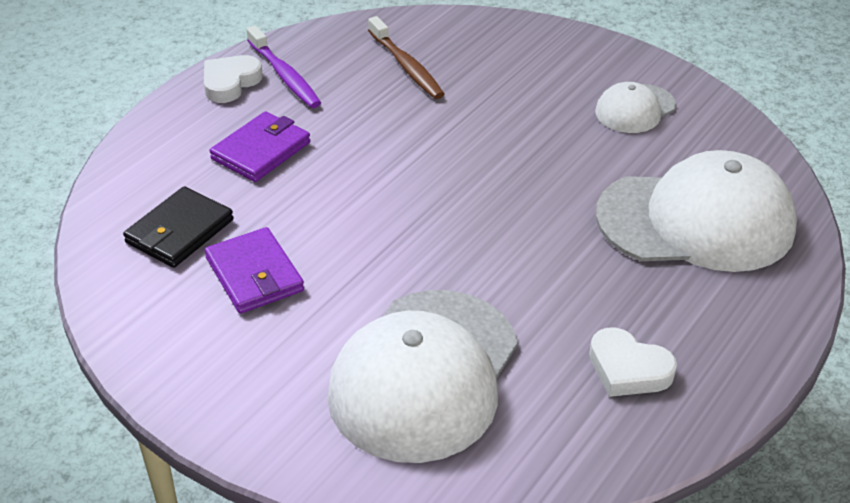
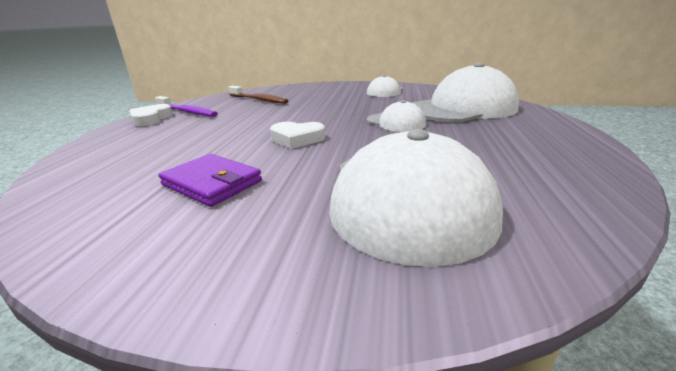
camera: 25 degrees left, 15 degrees down
black wallet [123,186,234,268] -> none
purple wallet [210,111,310,182] -> none
white heart [589,328,677,397] -> white heart moved to [270,122,325,149]
none -> white cap [367,100,426,132]

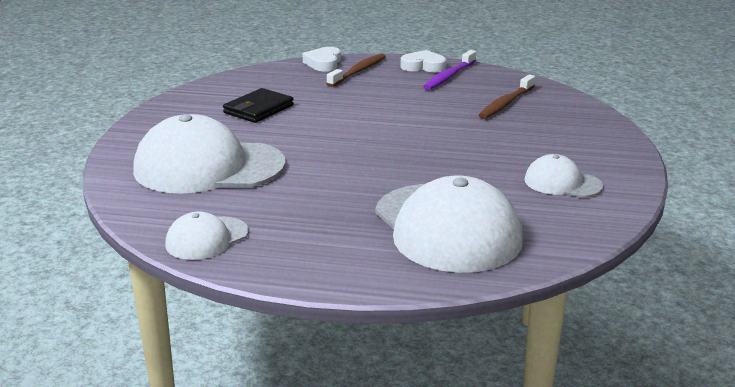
camera: 90 degrees right, 0 degrees up
purple wallet [159,154,262,207] -> black wallet [223,88,294,123]
white heart [270,122,325,149] -> white heart moved to [303,47,341,71]
white cap [367,100,426,132] -> white cap moved to [165,211,249,260]
none -> brown toothbrush [327,54,386,87]

